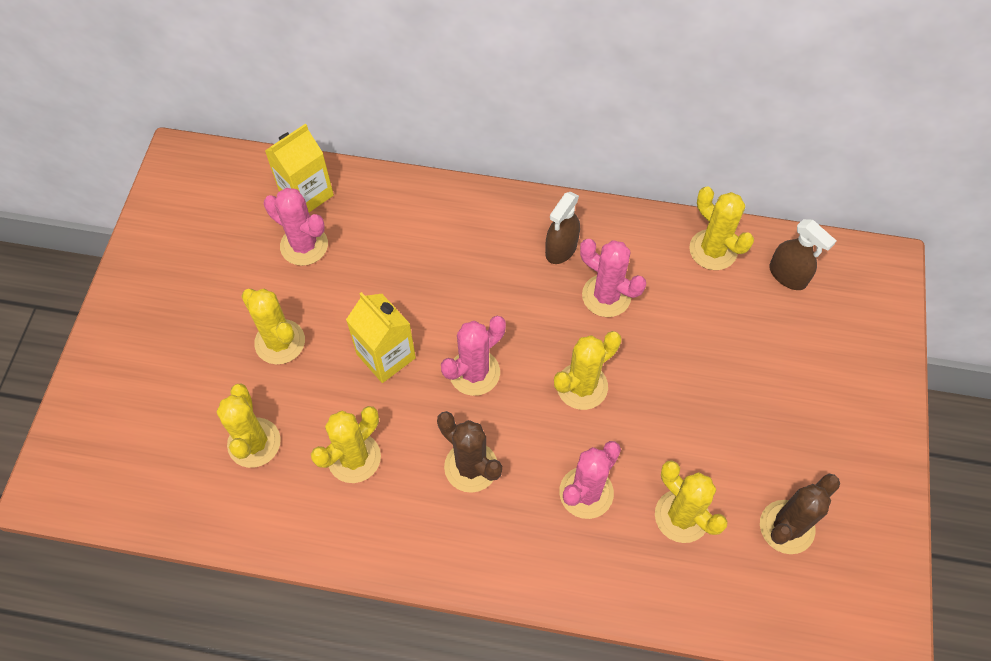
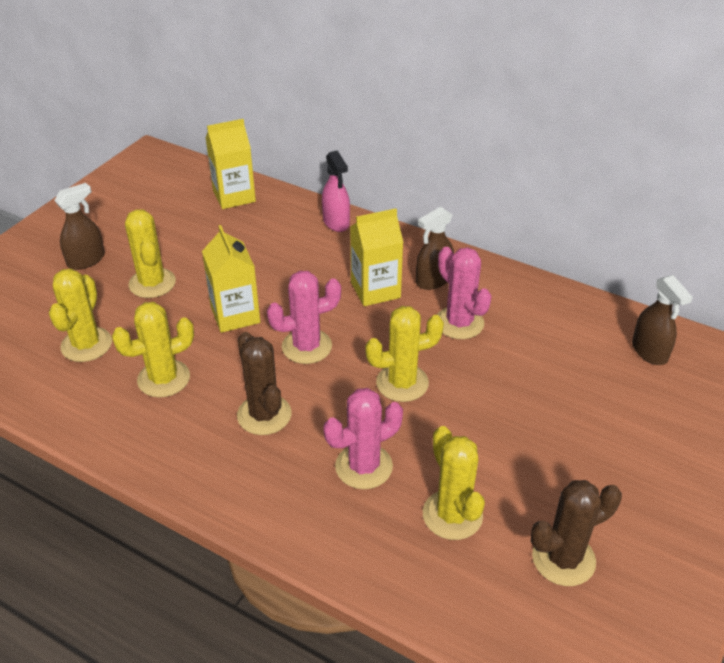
camera: 20 degrees right, 20 degrees down
pink cactus [264,188,328,266] -> none
yellow cactus [689,187,754,270] -> none
none -> brown spray bottle [54,183,105,270]
none -> pink spray bottle [322,150,350,232]
none -> yellow carton [350,208,403,306]

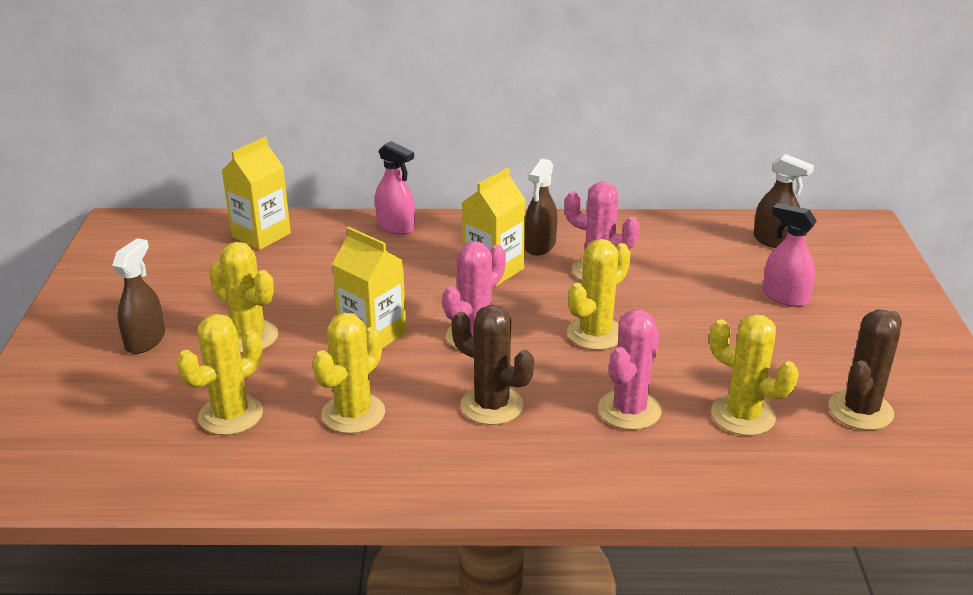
camera: 30 degrees left, 10 degrees down
yellow cactus [49,269,112,362] -> yellow cactus turned 60 degrees clockwise [177,314,263,435]
none -> pink spray bottle [763,203,817,307]

